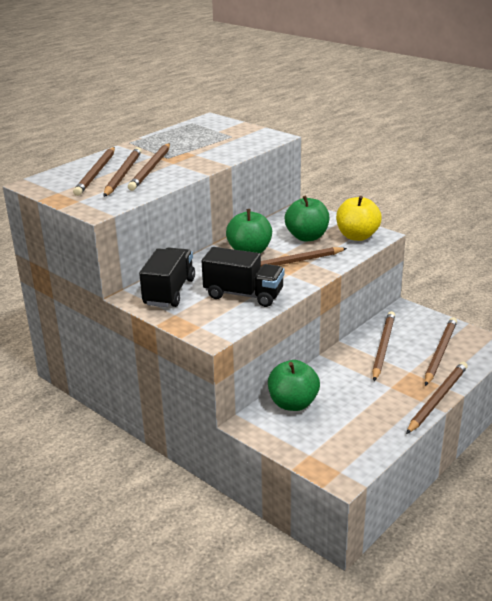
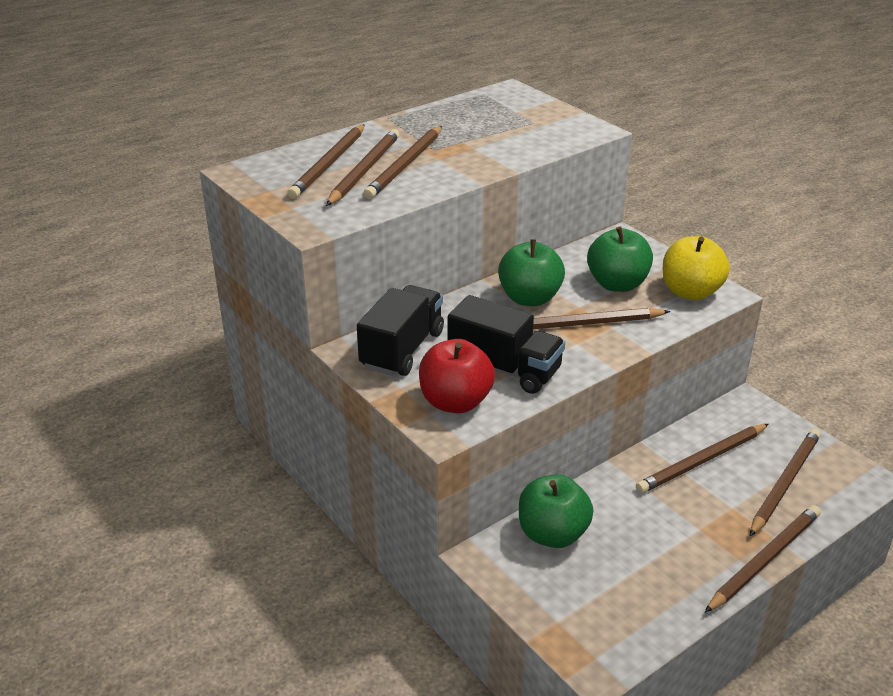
camera: 10 degrees right, 5 degrees up
brown pencil [372,311,395,381] -> brown pencil turned 150 degrees counterclockwise [636,424,769,493]
none -> red apple [419,339,495,413]

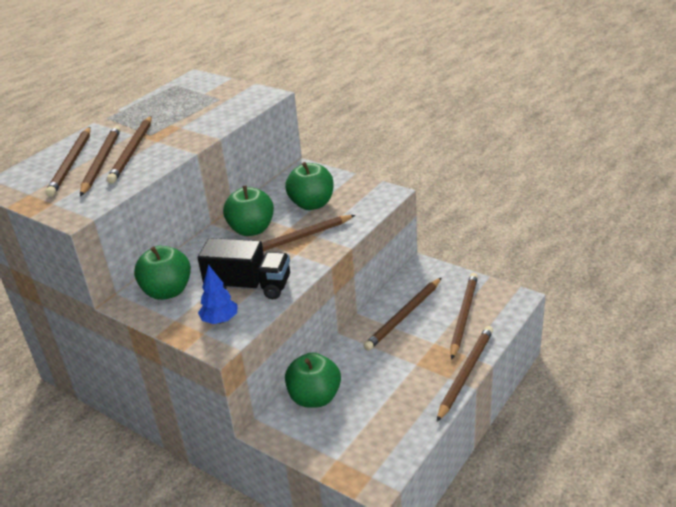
camera: 15 degrees left, 0 degrees up
black truck [357,285,444,376] -> green apple [134,246,191,300]
red apple [419,339,495,413] -> blue tree [198,264,238,324]
yellow apple [663,236,730,300] -> none

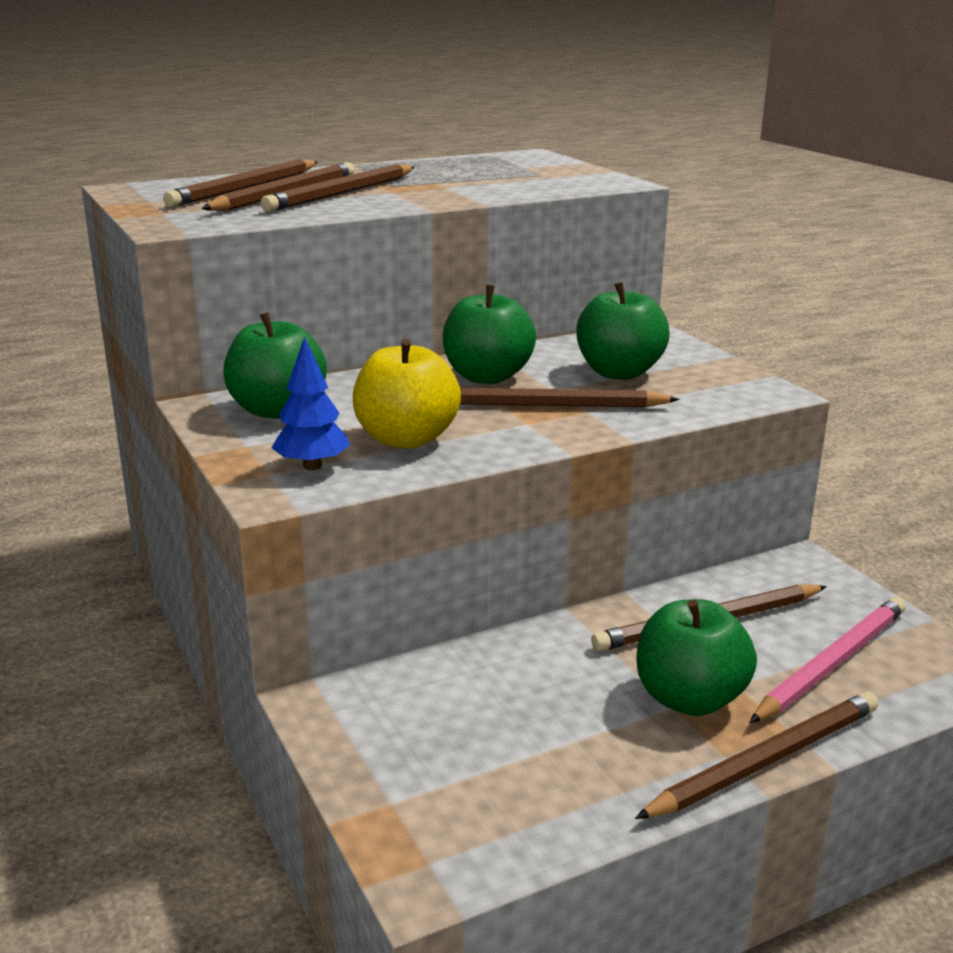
camera: 25 degrees right, 10 degrees down
black truck [198,238,290,299] -> yellow apple [353,339,461,449]
green apple [285,352,341,408] -> green apple moved to [637,599,757,716]
brown pencil [450,273,478,360] -> pink pencil [749,597,906,723]

